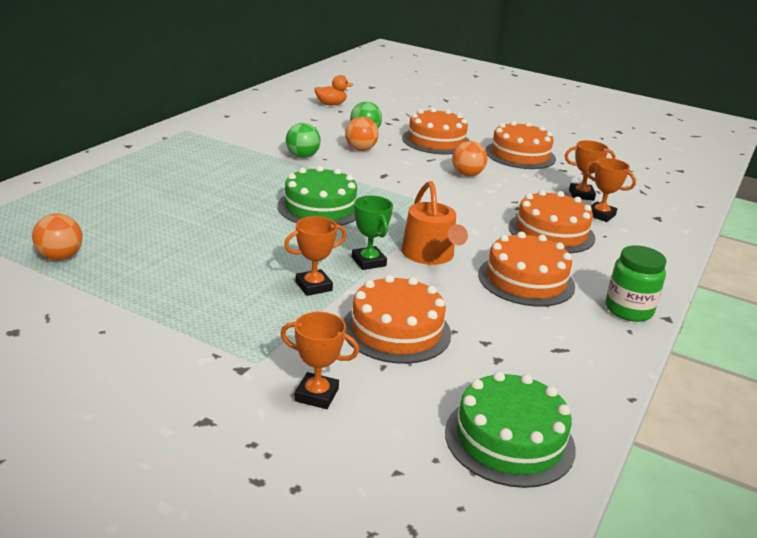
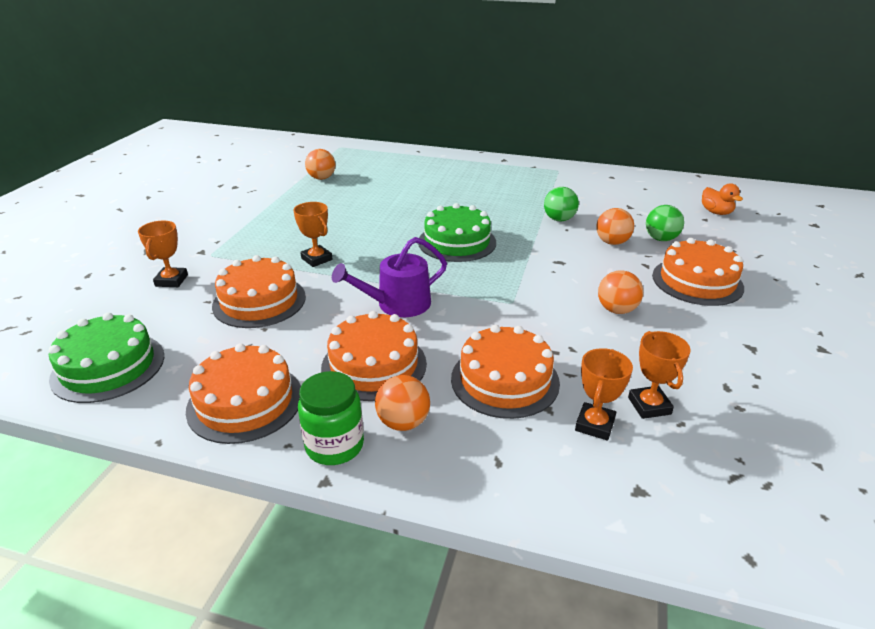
camera: 80 degrees right, 5 degrees up
green trophy [352,196,393,270] -> none
orange watering can [401,181,468,265] -> purple watering can [332,237,447,317]
orange cake [485,121,556,169] -> orange cake moved to [186,343,301,444]
none -> orange ball [375,375,430,431]

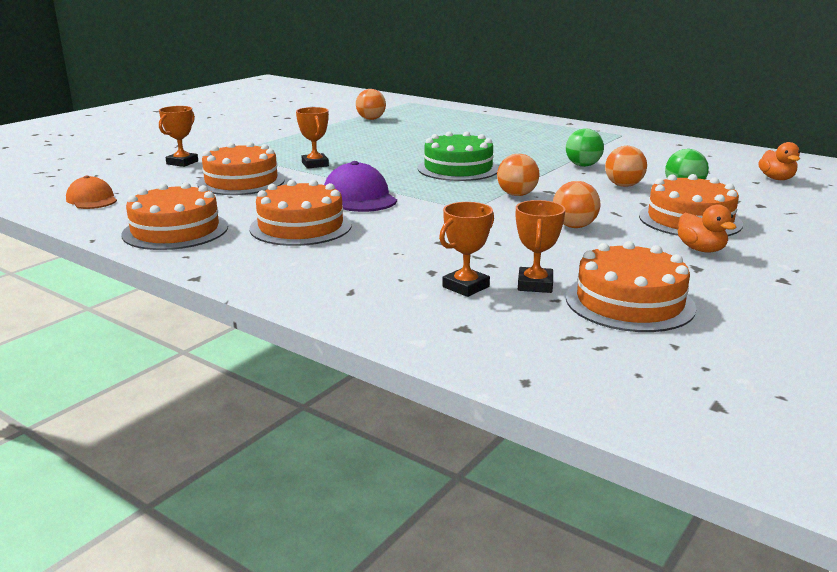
camera: 20 degrees right, 10 degrees down
green cake [49,313,164,403] -> orange cap [66,175,117,209]
green jar [298,371,364,465] -> none
purple watering can [332,237,447,317] -> purple cap [324,161,397,212]
orange ball [375,375,430,431] -> orange ball moved to [497,154,539,196]
orange cake [451,325,560,419] -> orange cake moved to [566,241,696,332]
none -> orange duck [678,204,737,253]

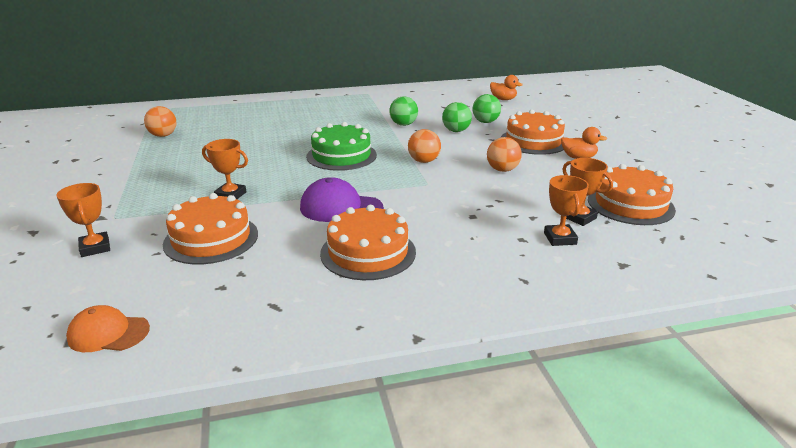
camera: 50 degrees left, 5 degrees up
orange cake [121,182,228,250] -> none
orange ball [605,146,647,187] -> green ball [442,102,472,132]

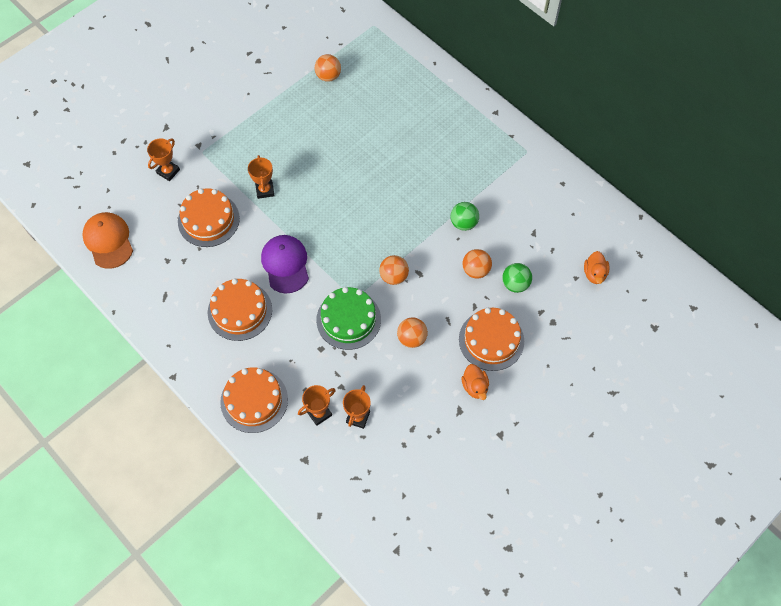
camera: 60 degrees right, 35 degrees up
orange cap [66,305,150,352] -> orange cap [82,212,133,269], size x1.50
green cake [306,122,377,171] -> green cake moved to [316,287,381,350]
green ball [442,102,472,132] -> orange ball [462,249,492,279]
orange cake [588,164,676,225] -> orange cake moved to [220,367,288,433]

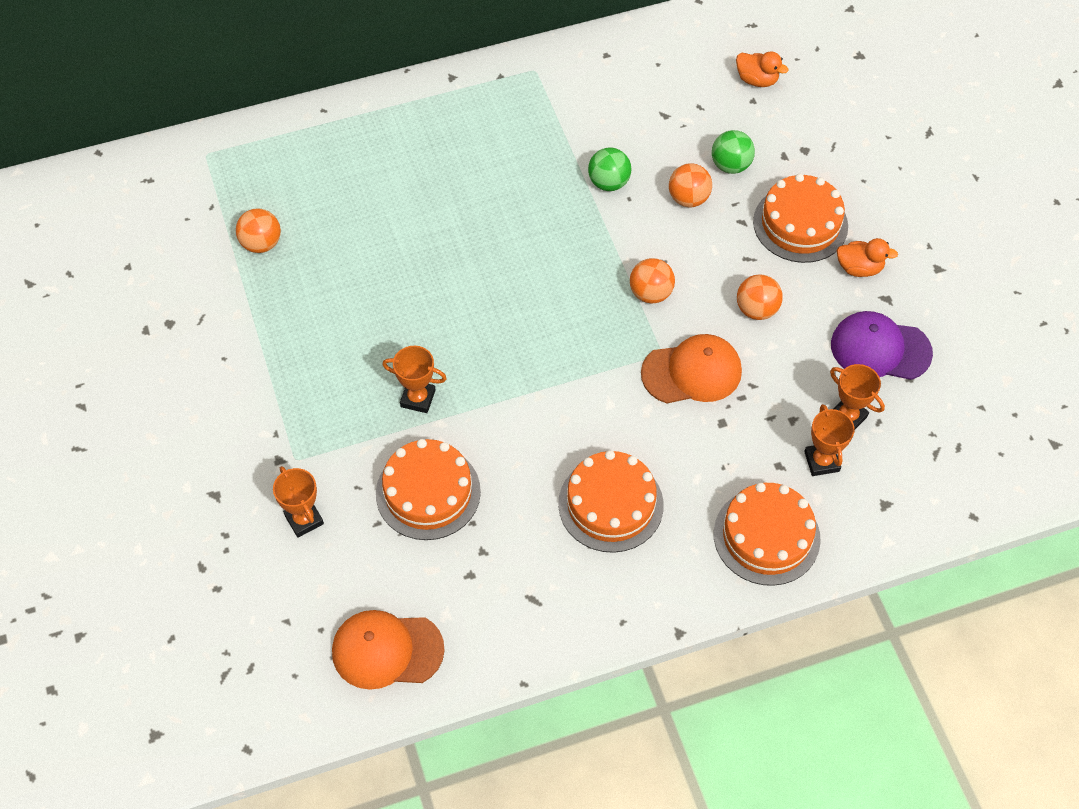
camera: 65 degrees left, 5 degrees down
purple cap [261,235,309,293] -> purple cap moved to [831,311,933,380]
green cake [316,287,381,350] -> orange cap [641,334,742,403]

